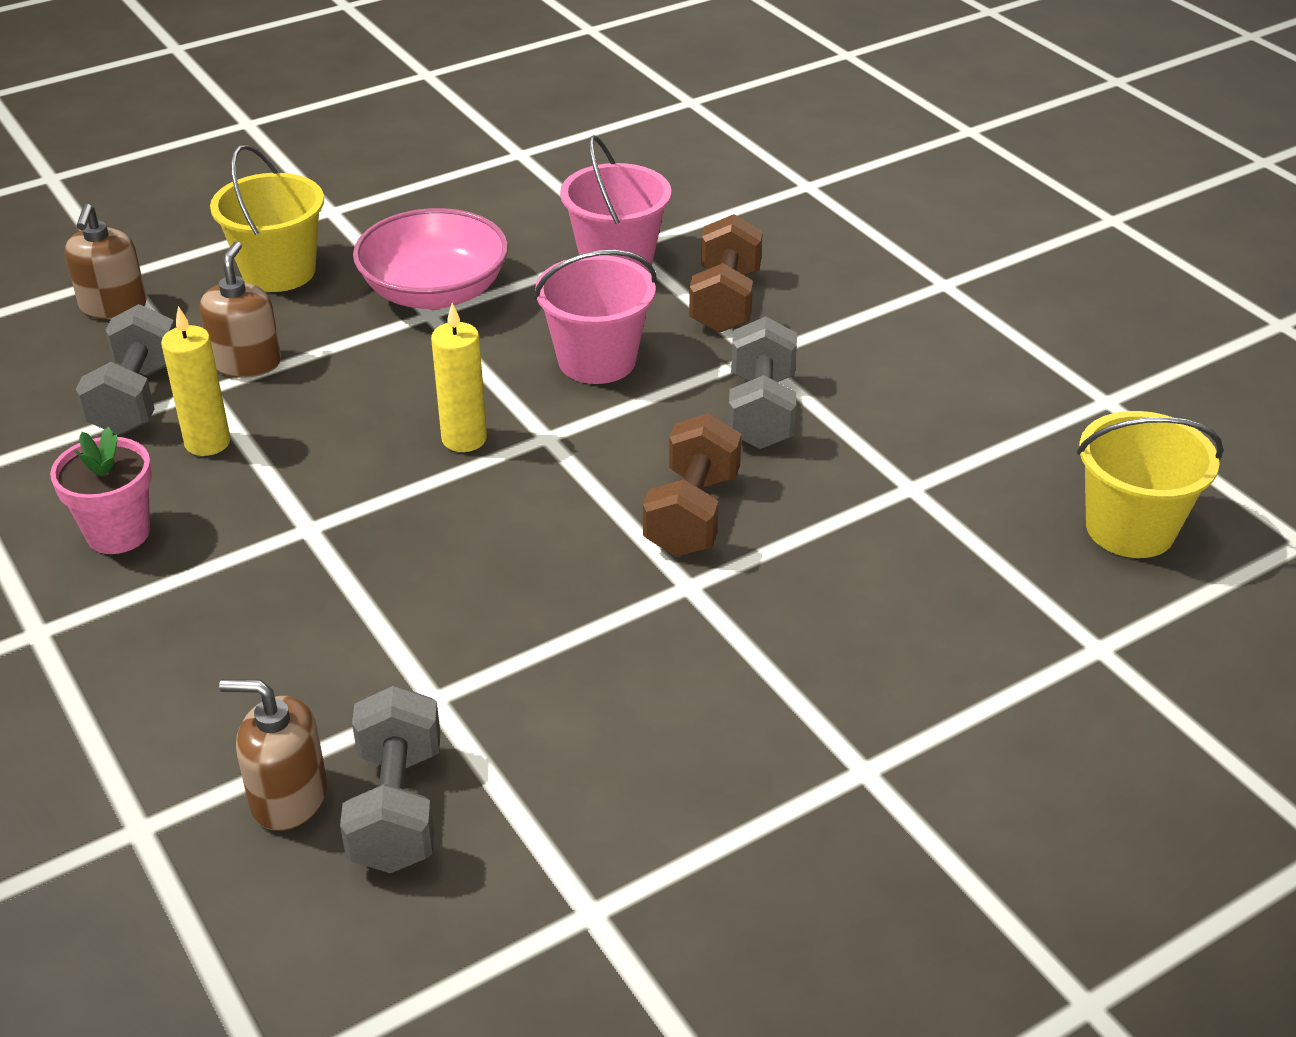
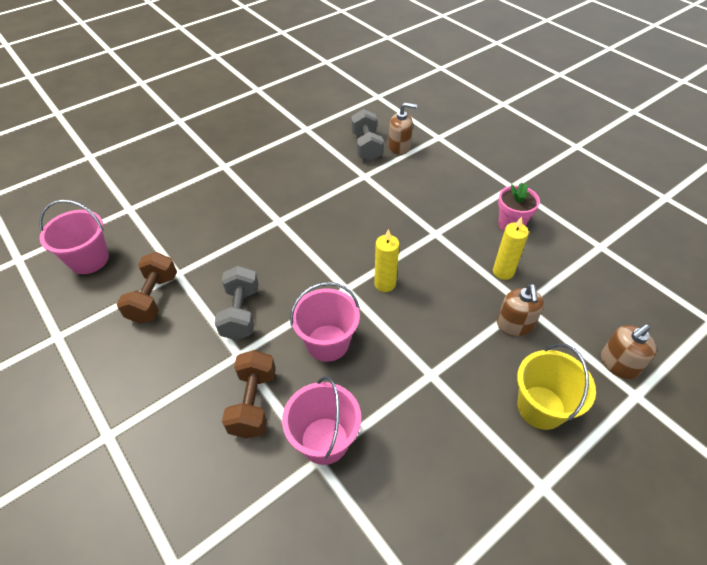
camera: 175 degrees right, 10 degrees up
brown soap dispenser [65,204,147,319] -> brown soap dispenser turned 120 degrees counterclockwise [601,324,657,379]
grey dumbbell [76,304,175,435] -> none
pink bowl [353,208,508,309] -> none
brown dumbbell [643,413,742,557] -> brown dumbbell moved to [117,252,177,324]
yellow bucket [1077,411,1223,558] -> pink bucket [39,199,109,274]

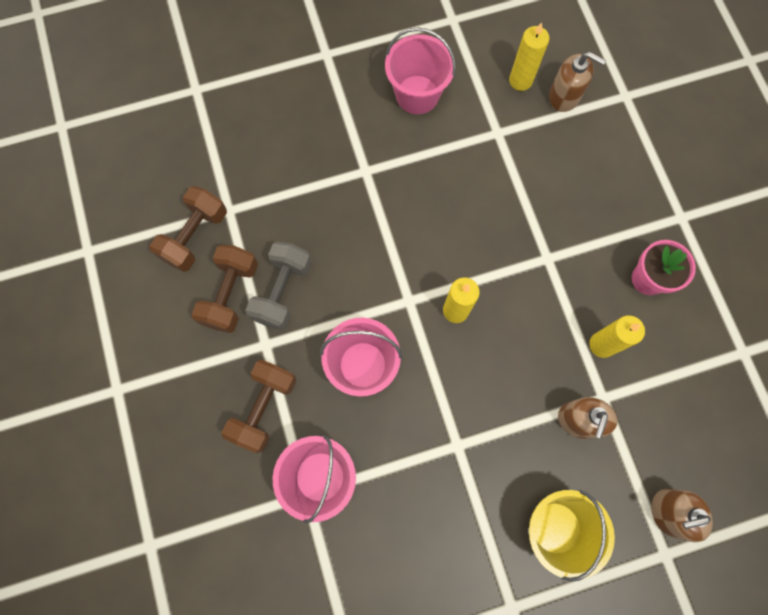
camera: 20 degrees right, 25 degrees up
pink bucket [39,199,109,274] -> pink bucket moved to [385,27,456,114]
grey dumbbell [351,109,384,161] -> yellow candle [509,22,549,91]
none -> brown dumbbell [192,245,258,333]

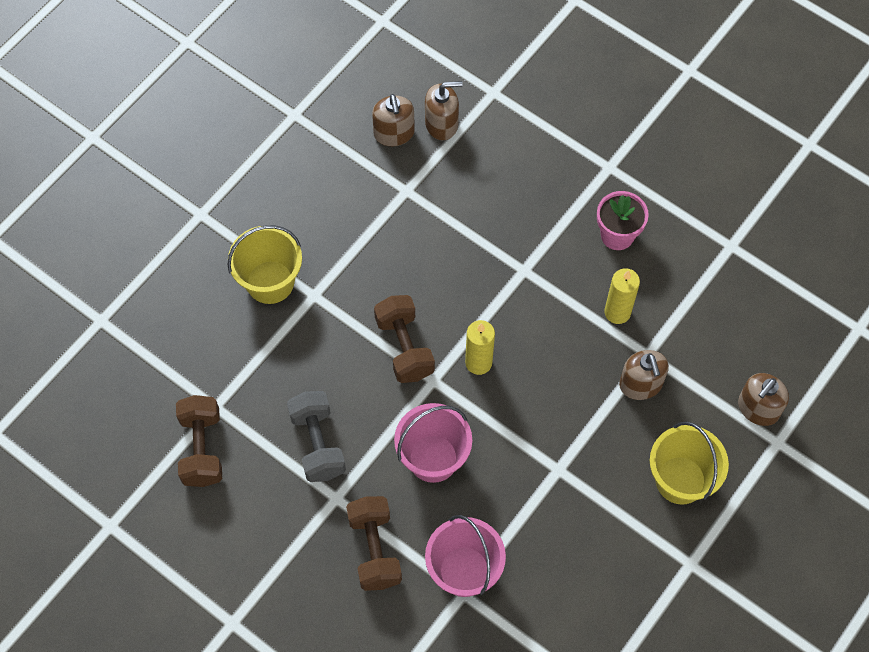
camera: 35 degrees left, 10 degrees down
brown dumbbell [192,245,258,333] -> brown dumbbell moved to [374,295,435,383]
pink bucket [385,27,456,114] -> none
yellow candle [509,22,549,91] -> brown soap dispenser [372,94,415,146]
none -> yellow bucket [227,225,302,304]

